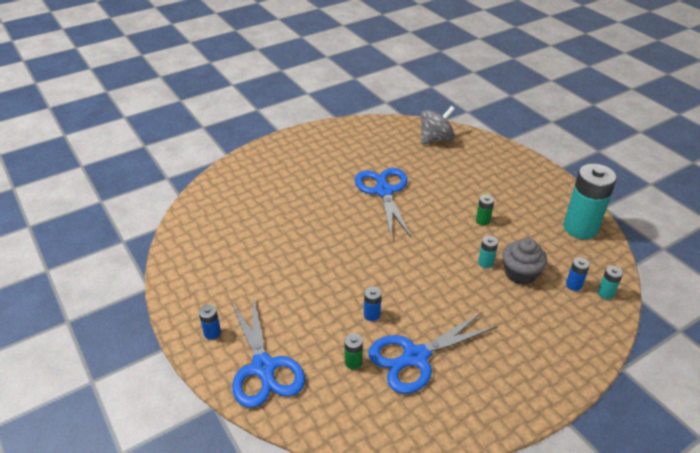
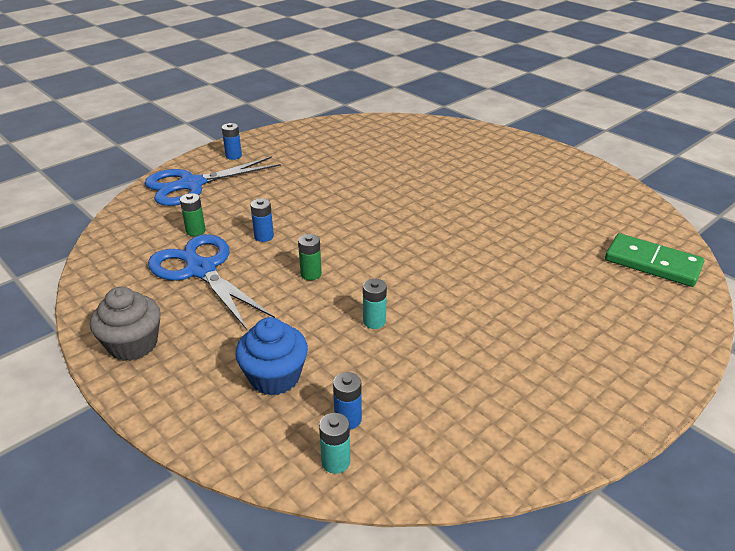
camera: 80 degrees right, 5 degrees down
blue scissors [355,168,411,237] -> none
grey spinning top [421,106,455,144] -> green domino [605,233,704,287]
green battery [476,195,494,226] -> green battery moved to [298,234,322,280]
grey cupcake [502,238,547,285] -> grey cupcake moved to [90,287,161,361]
turquoise battery [564,164,617,239] -> none
none -> blue cupcake [235,317,308,396]

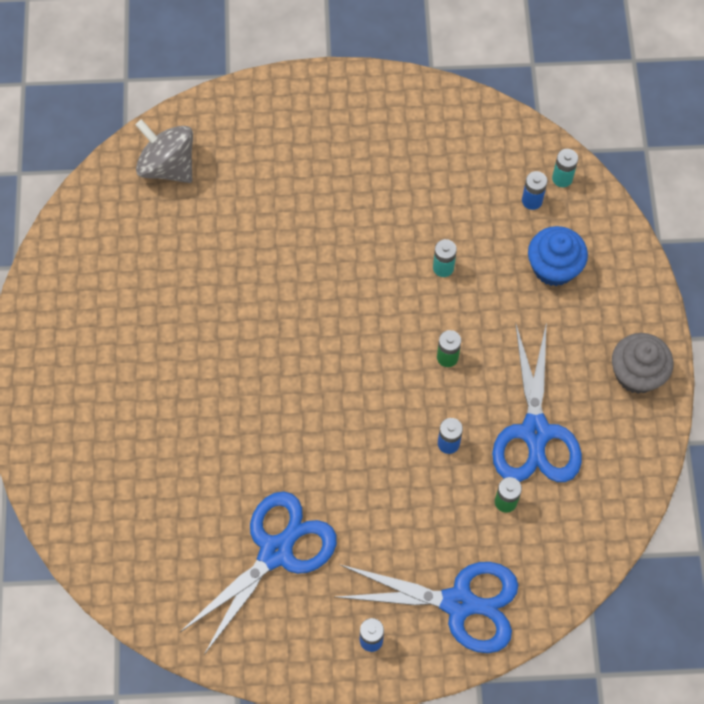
camera: 140 degrees left, 30 degrees up
green domino [605,233,704,287] -> grey spinning top [136,119,193,183]
none -> blue scissors [180,492,337,655]

